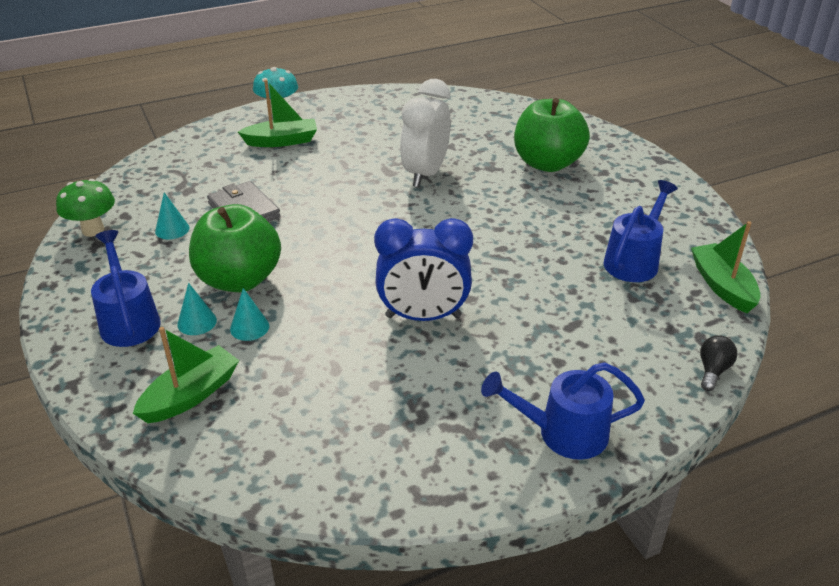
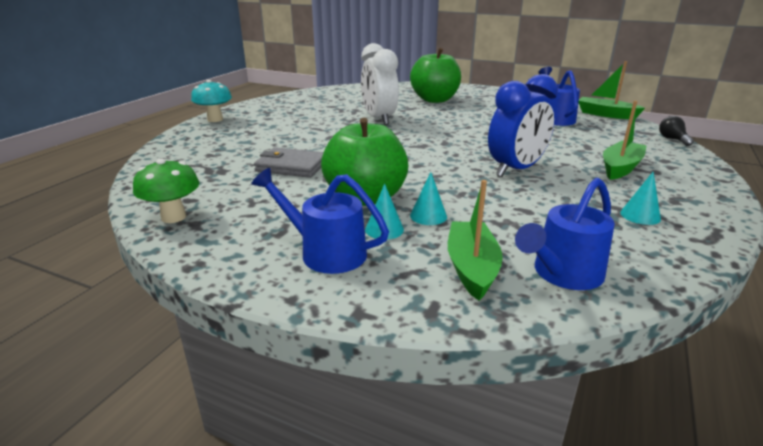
camera: 40 degrees left, 10 degrees down
turquoise cone [155,192,190,239] -> turquoise cone moved to [620,172,661,225]
green boat [238,80,317,147] -> green boat moved to [603,101,647,180]
blue watering can [481,362,645,460] -> blue watering can moved to [515,178,615,290]

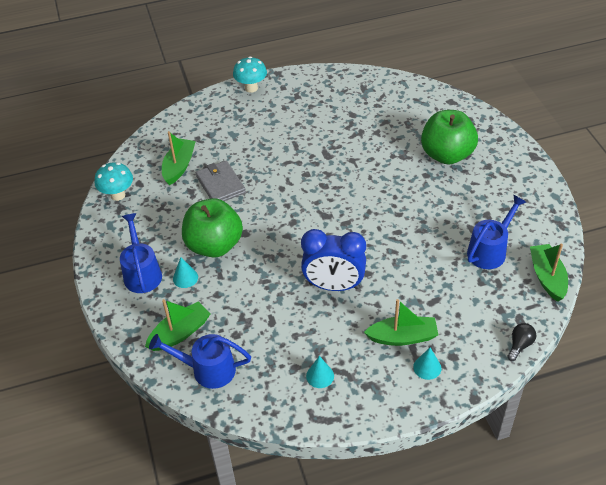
camera: 50 degrees right, 20 degrees up
green mushroom [133,159,200,223] -> turquoise mushroom [95,162,133,201]
white clock [361,43,399,125] -> none
turquoise cone [410,172,447,225] -> turquoise cone moved to [413,347,441,380]
none -> green boat [162,131,196,185]

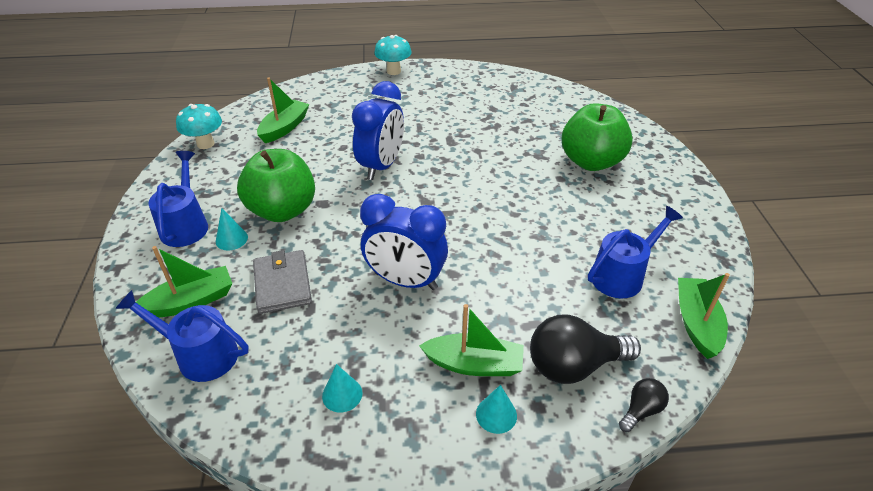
camera: 10 degrees right, 5 degrees down
grey wallet [196,161,246,201] -> grey wallet moved to [253,250,312,314]
none -> blue clock [352,81,404,180]
none -> black light bulb [530,314,641,384]

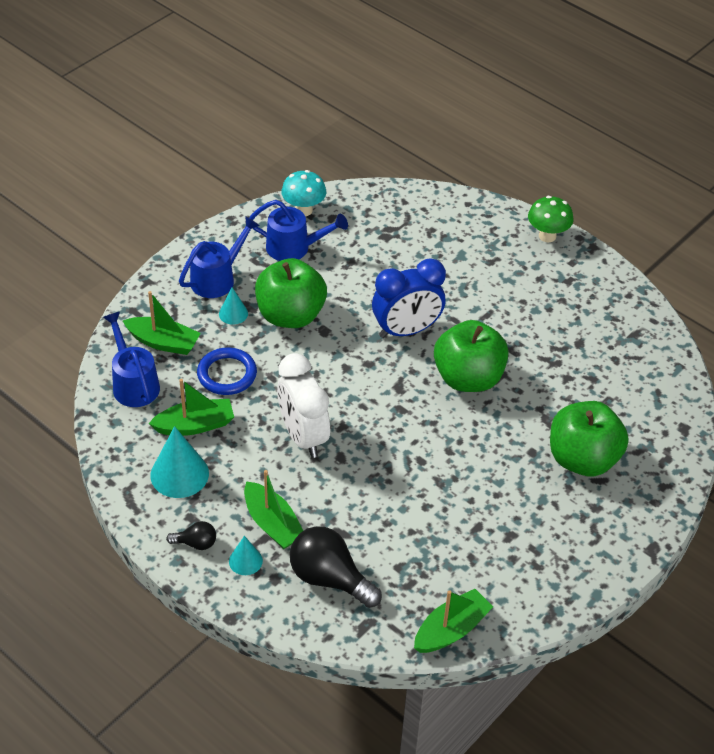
camera: 45 degrees right, 5 degrees up
grey wallet [253,250,312,314] -> blue ring [197,347,257,395]
green boat [257,77,309,143] -> green boat moved to [149,379,234,436]
turquoise cone [322,364,362,413] -> turquoise cone [151,426,209,498], size x1.81
blue clock [360,194,448,290] -> white clock [277,353,330,458]
turquoise mushroom [374,35,412,75] -> green mushroom [528,196,573,242]
blue watering can [588,206,683,298] -> blue watering can moved to [249,200,348,261]
black light bulb [619,378,669,432] -> black light bulb moved to [166,521,216,550]
none -> green apple [434,320,509,392]

